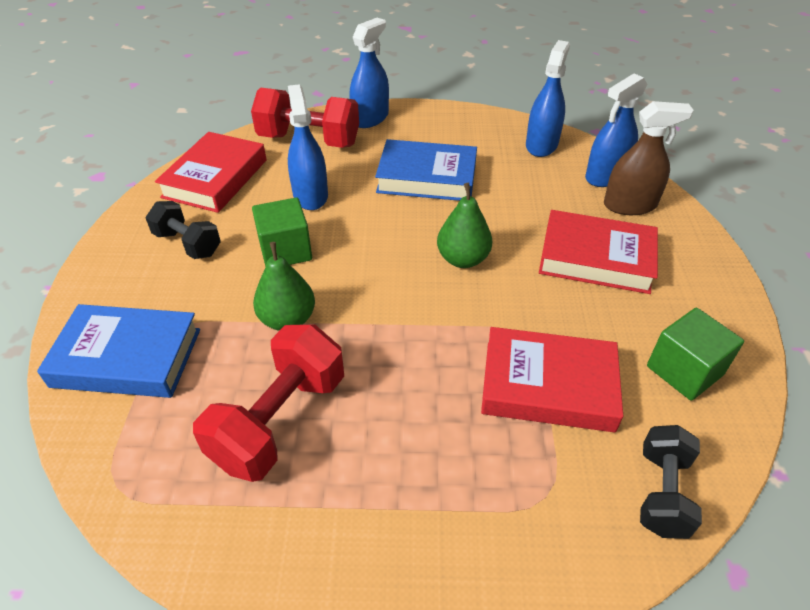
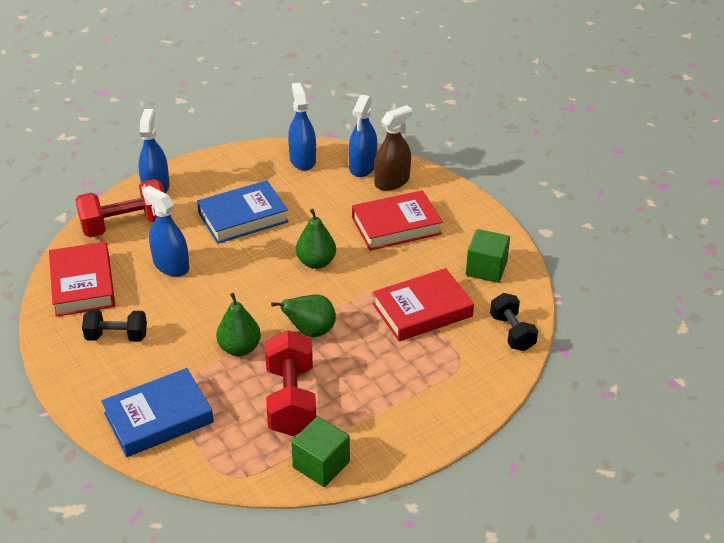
camera: 35 degrees left, 5 degrees down
green cube [252,198,312,267] -> green cube moved to [291,417,350,487]
none -> green pear [271,294,336,337]

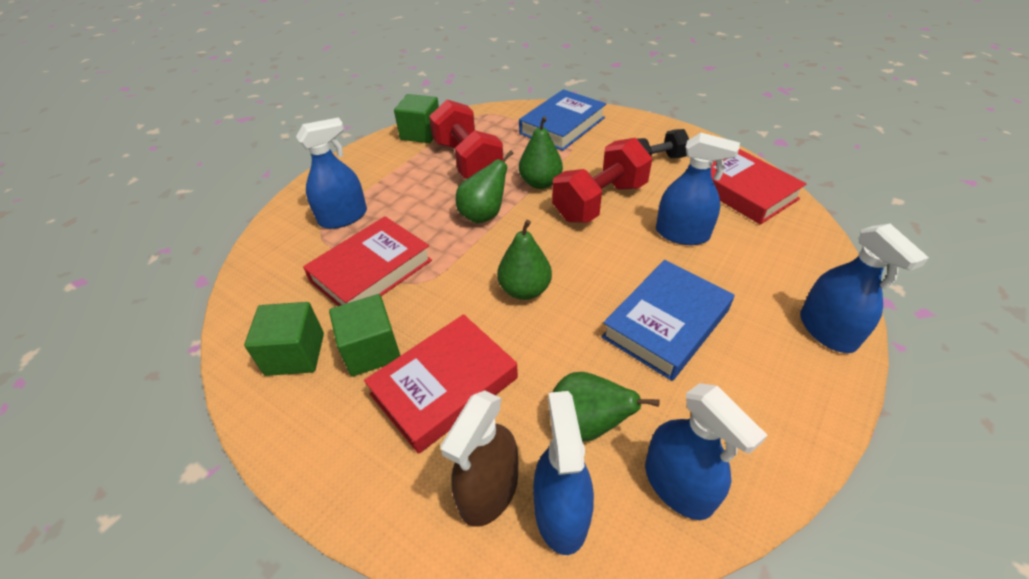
camera: 160 degrees right, 5 degrees up
red dumbbell [75,179,165,237] -> red dumbbell moved to [552,138,652,223]
black dumbbell [490,293,538,351] -> none
none -> blue spray bottle [296,117,367,229]
none -> green cube [329,294,401,377]
none -> green pear [549,372,660,442]

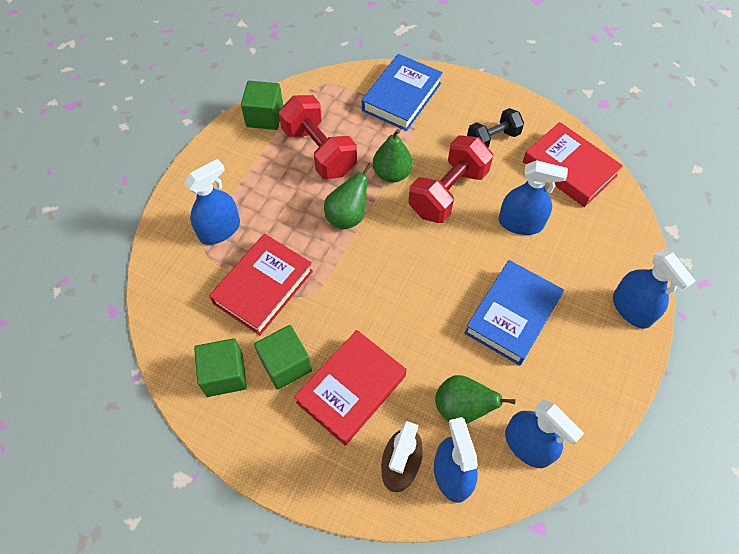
camera: 10 degrees left, 15 degrees up
green pear [497,220,552,300] -> none

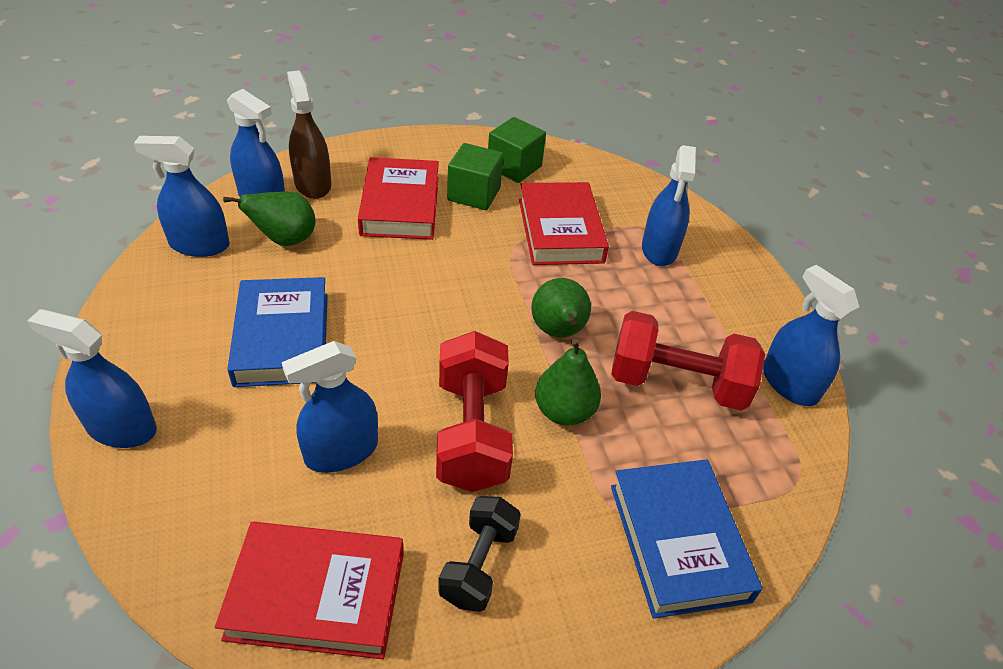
camera: 135 degrees right, 15 degrees down
green cube [241,81,283,130] -> blue spray bottle [763,265,859,406]

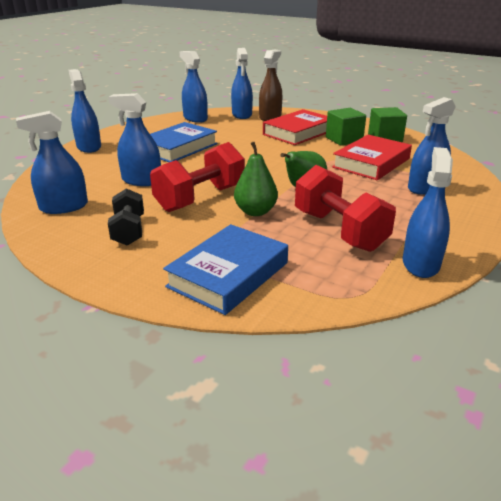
camera: 50 degrees right, 15 degrees down
red book [215,522,404,659] -> blue spray bottle [16,111,88,214]
green pear [223,191,316,246] -> none
black dumbbell [438,496,521,612] -> black dumbbell turned 75 degrees counterclockwise [108,188,144,246]

